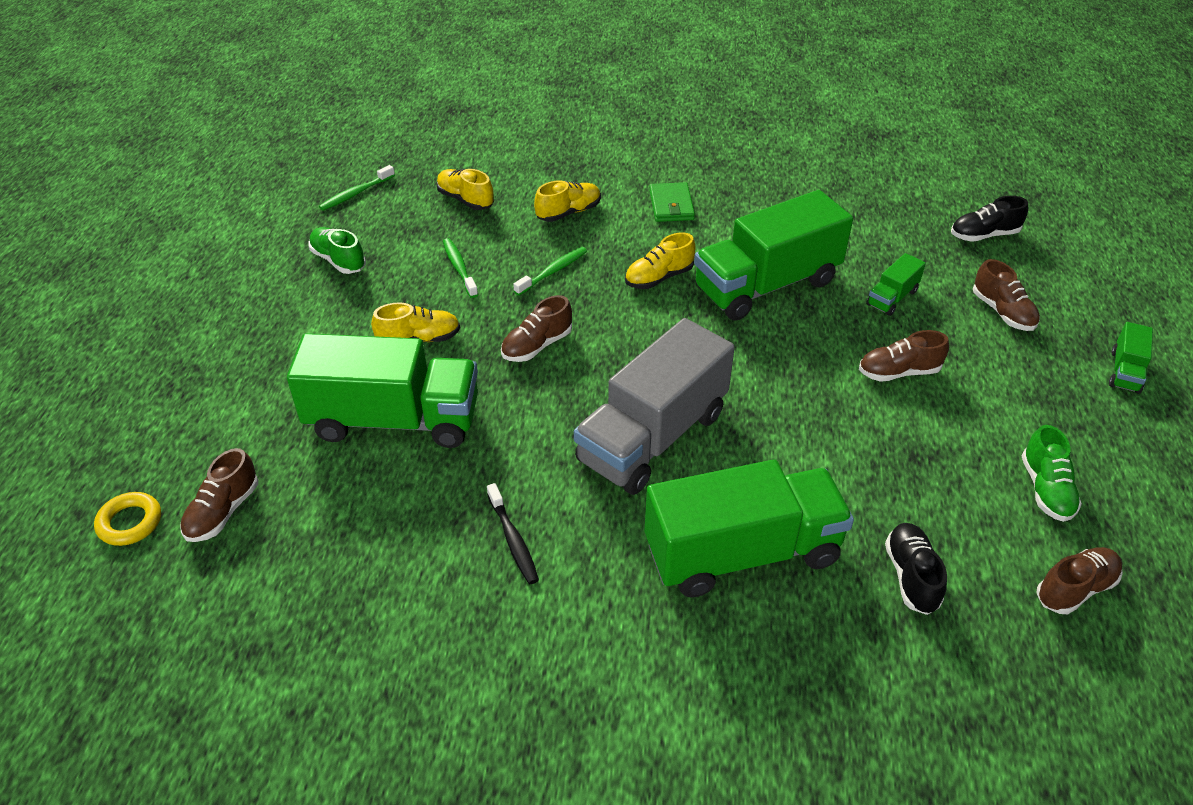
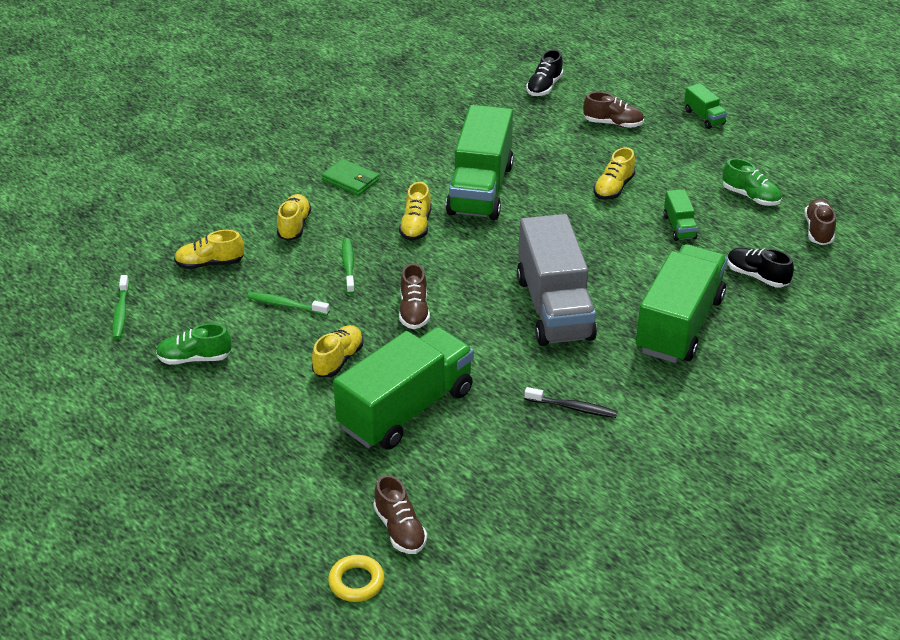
camera: 50 degrees left, 5 degrees down
brown shoe [859,330,949,382] -> yellow shoe [593,147,635,200]
green truck [866,253,926,316] -> green truck moved to [664,189,698,241]

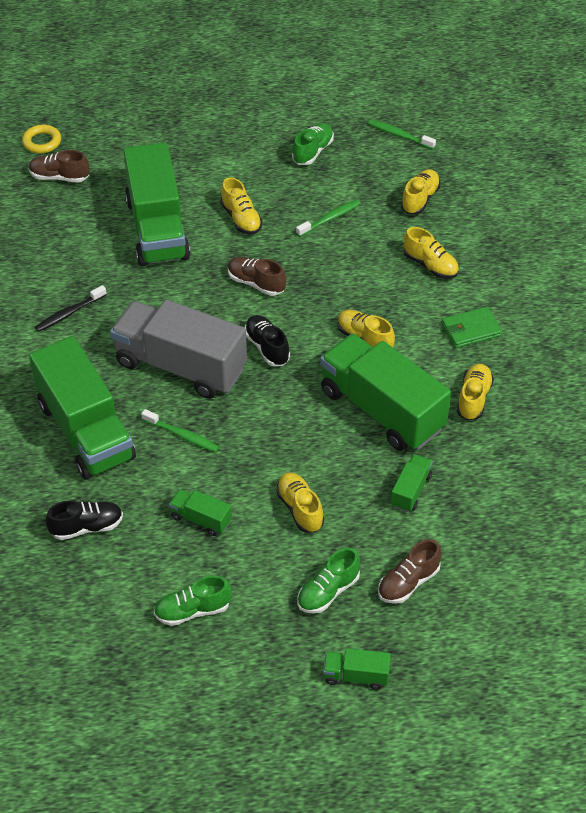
camera: 125 degrees right, 10 degrees up
green toothbrush [342,238,355,294] -> green toothbrush moved to [141,409,219,452]
black shoe [526,49,563,96] -> black shoe moved to [245,315,290,366]
brown shoe [805,198,836,245] -> none
none -> green shoe [297,548,360,614]
none -> green truck [391,454,433,512]
none -> yellow shoe [457,364,494,421]

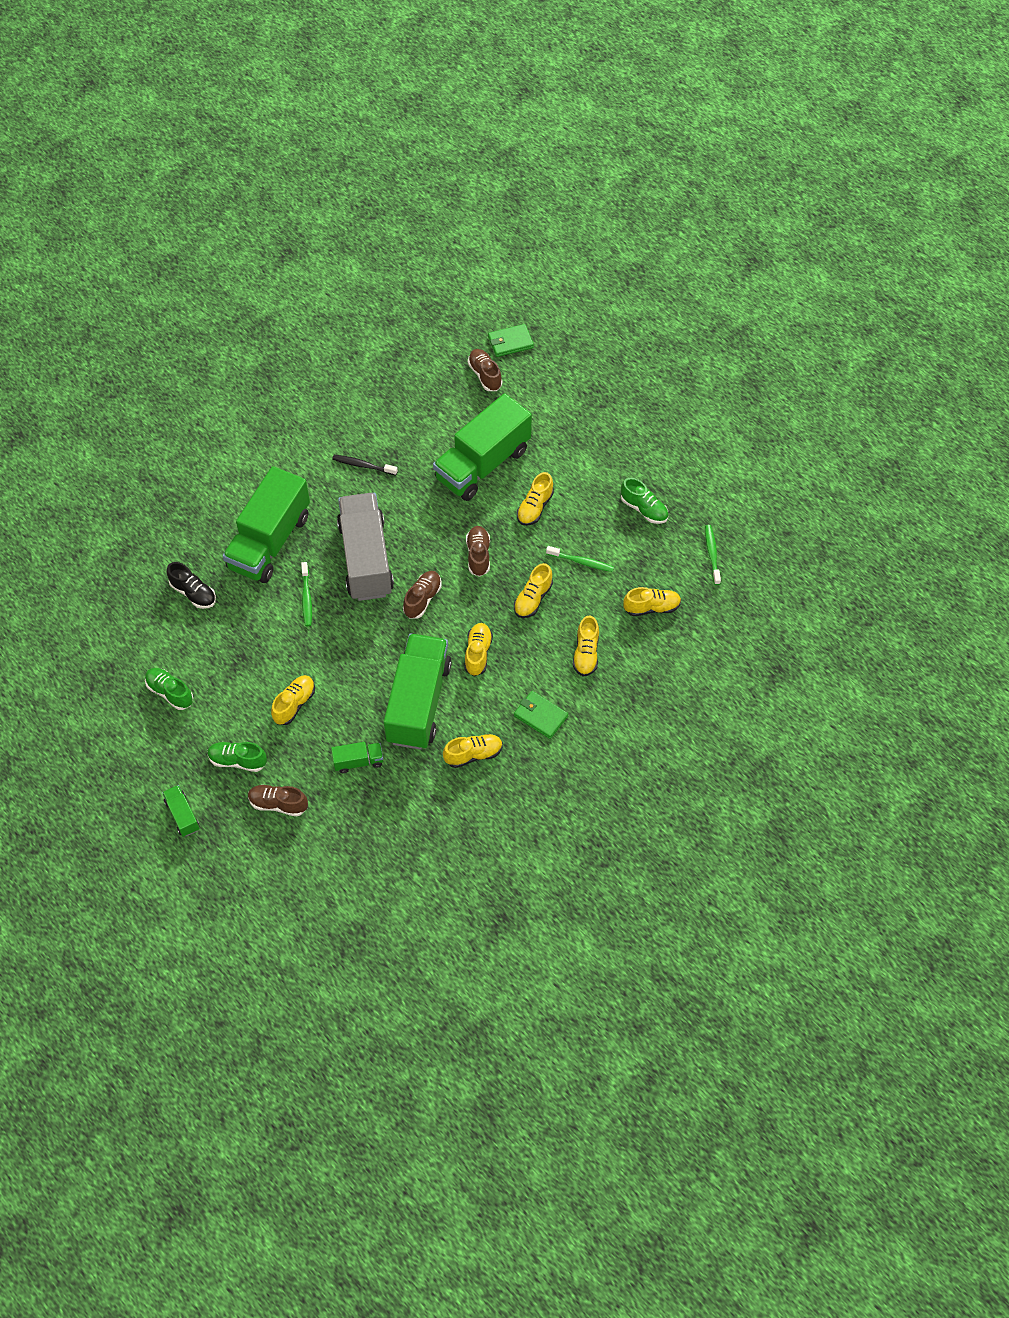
camera: 55 degrees right, 10 degrees up
yellow ring [22,125,61,154] -> green wallet [488,324,534,357]
green truck [169,489,232,536] -> none
black shoe [245,315,290,366] -> brown shoe [403,571,442,619]
green shoe [292,123,334,165] -> green shoe turned 45 degrees clockwise [621,478,668,524]
none -> yellow shoe [514,563,553,618]

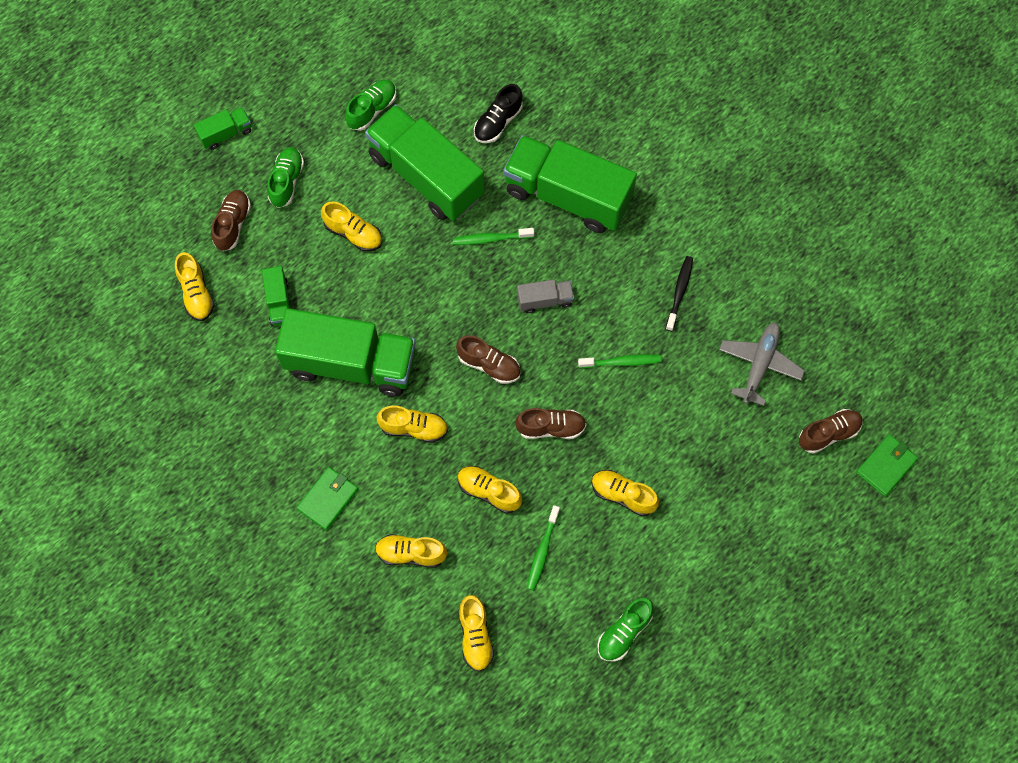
camera: 90 degrees right, 10 degrees up
grey truck [337,493,394,601] -> grey truck [517,280,574,313], size x0.43
green truck [433,393,532,501] -> green truck moved to [365,104,485,221]
yellow shoe [443,734,503,768] -> yellow shoe moved to [175,252,215,321]
green wallet [488,324,534,357] -> green wallet turned 60 degrees clockwise [856,434,918,496]
green toothbrush [705,525,721,585] -> green toothbrush moved to [578,354,662,368]
none -> grey plane [719,322,805,406]

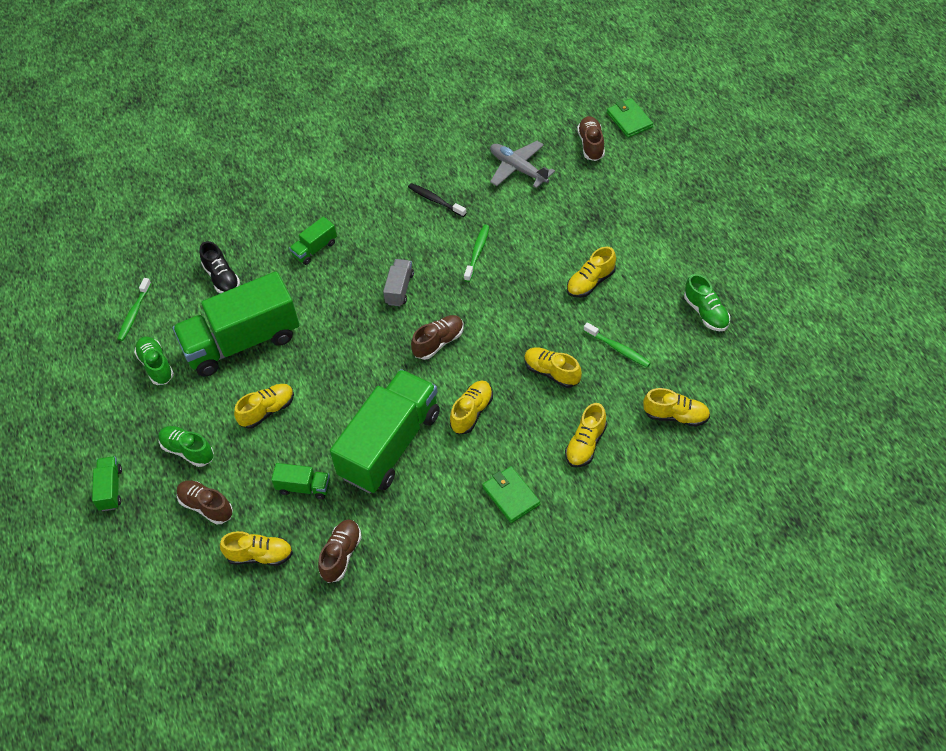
camera: 65 degrees left, 15 degrees down
green toothbrush [453,228,534,245] -> green toothbrush moved to [118,278,151,341]
yellow shoe [458,466,522,514] -> yellow shoe turned 75 degrees clockwise [524,347,582,388]
green truck [503,135,637,233] -> green truck [289,217,337,265], size x0.43
brown shoe [515,408,586,439] -> brown shoe moved to [318,520,362,583]

